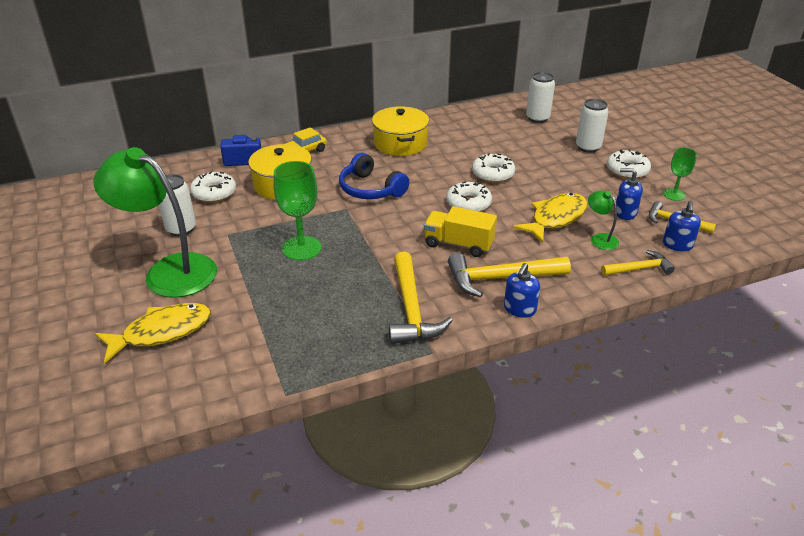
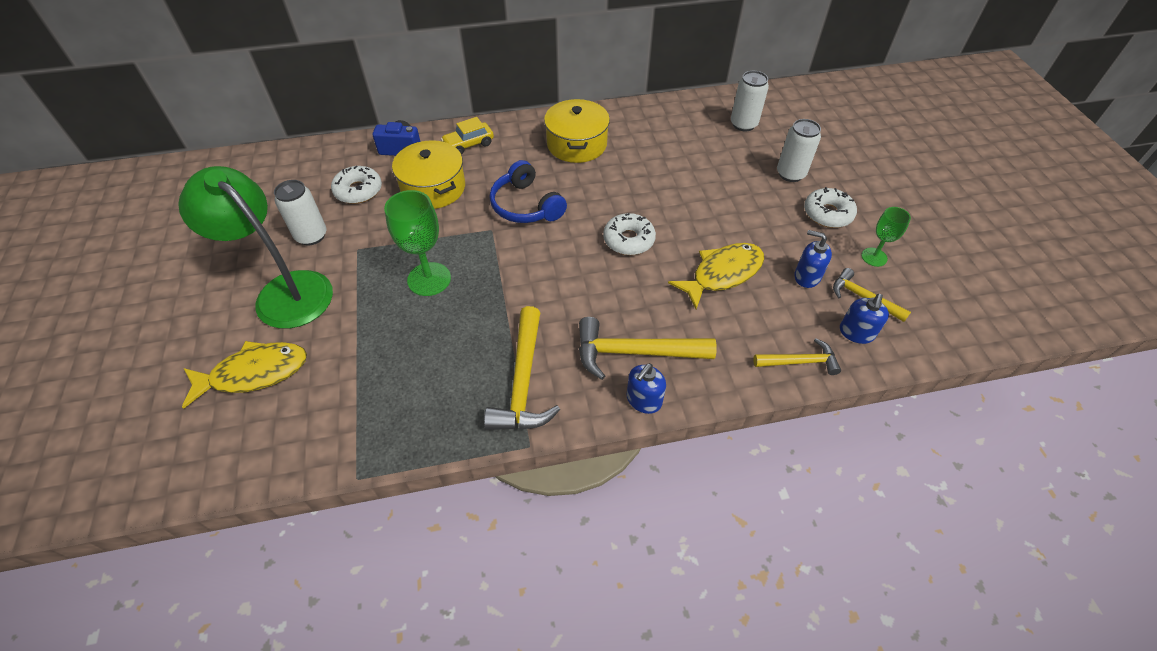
camera: 10 degrees right, 15 degrees up
yellow truck [424,206,497,257] -> none
white donut [472,153,515,183] -> none
green lamp [588,191,619,250] -> none

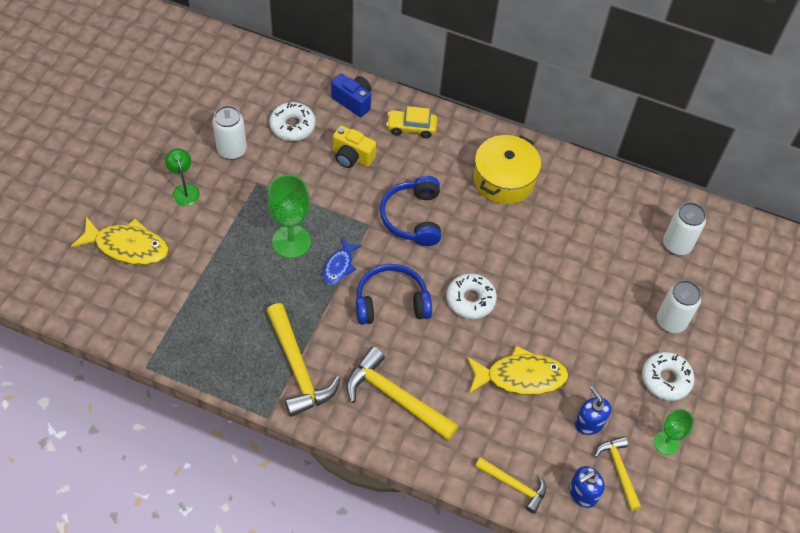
camera: 30 degrees right, 5 degrees up
green lamp [178,166,333,329] -> green lamp [165,148,200,206], size x0.42
yellow pot [392,140,465,209] -> yellow camera [333,125,376,168]
yellow hammer [484,306,560,430] -> yellow hammer turned 60 degrees counterclockwise [267,303,341,417]
blue soap dispenser [627,363,666,414] -> none
none -> blue fish [323,238,361,285]
none -> blue headphones [356,264,432,325]

